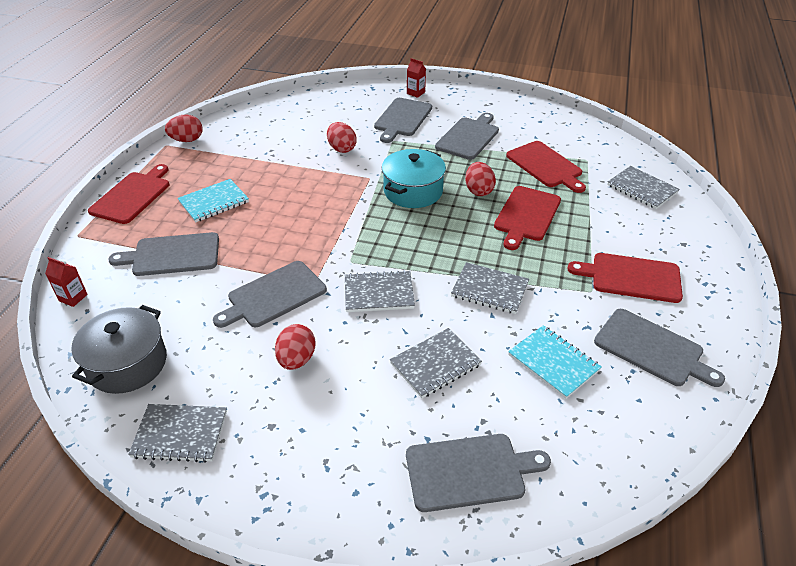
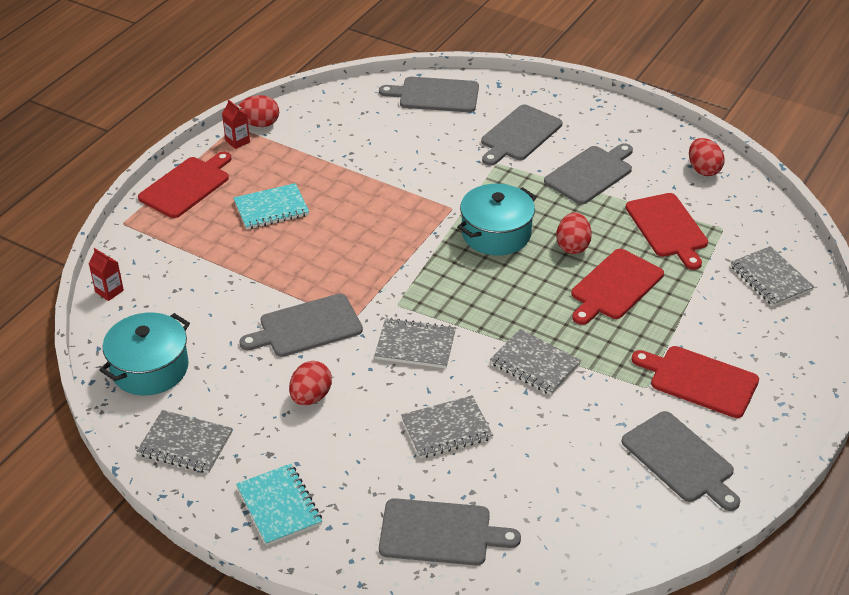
camera: 15 degrees right, 0 degrees up
grey pot [71,305,167,394] -> turquoise pot [99,313,190,395]
grey cutting board [108,232,219,276] -> grey cutting board moved to [379,77,479,112]
red egg [327,122,357,153] -> red egg moved to [689,138,725,176]
red carton [407,58,426,98] -> red carton moved to [222,100,250,149]
turquoise notebook [508,325,602,399] -> turquoise notebook moved to [236,464,322,546]

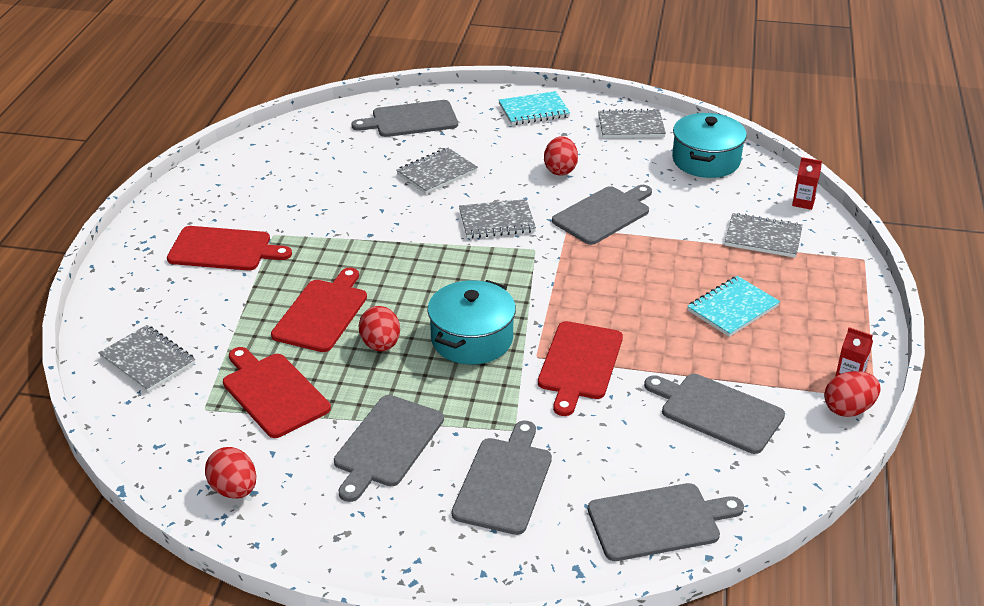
camera: 160 degrees right, 5 degrees down
red cutting board [138,152,232,218] -> red cutting board moved to [538,321,623,416]
turquoise notebook [236,464,322,546] -> turquoise notebook turned 60 degrees counterclockwise [499,91,570,125]
grey notebook [490,329,581,395] -> grey notebook moved to [725,213,803,258]
grey cutting board [621,411,740,511] -> grey cutting board moved to [644,374,785,454]

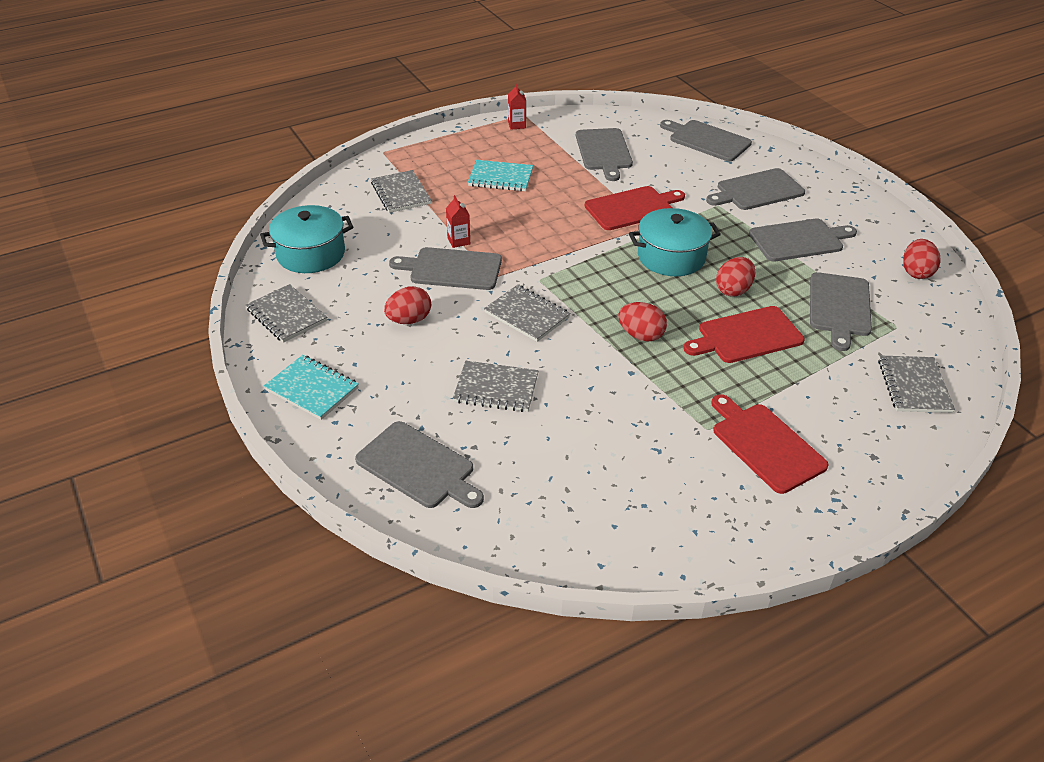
camera: 130 degrees left, 5 degrees up
red cutting board [223,347,331,438] -> grey cutting board [810,272,872,351]
red carton [792,157,822,210] -> red carton moved to [446,195,470,248]
red egg [824,371,881,417] -> red egg moved to [618,302,667,342]

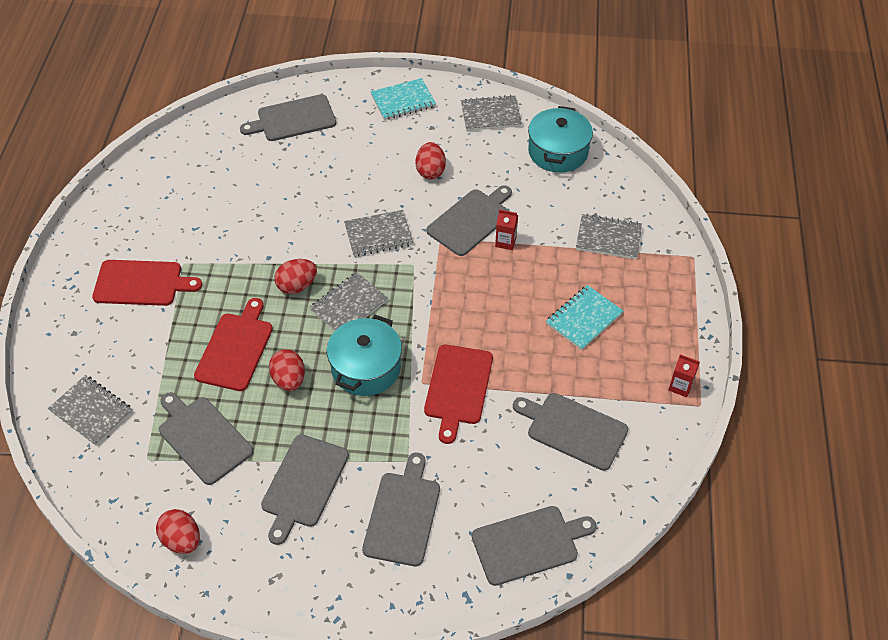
camera: 125 degrees right, 10 degrees up
grey notebook [453,361,539,412] -> grey notebook moved to [309,272,388,331]

